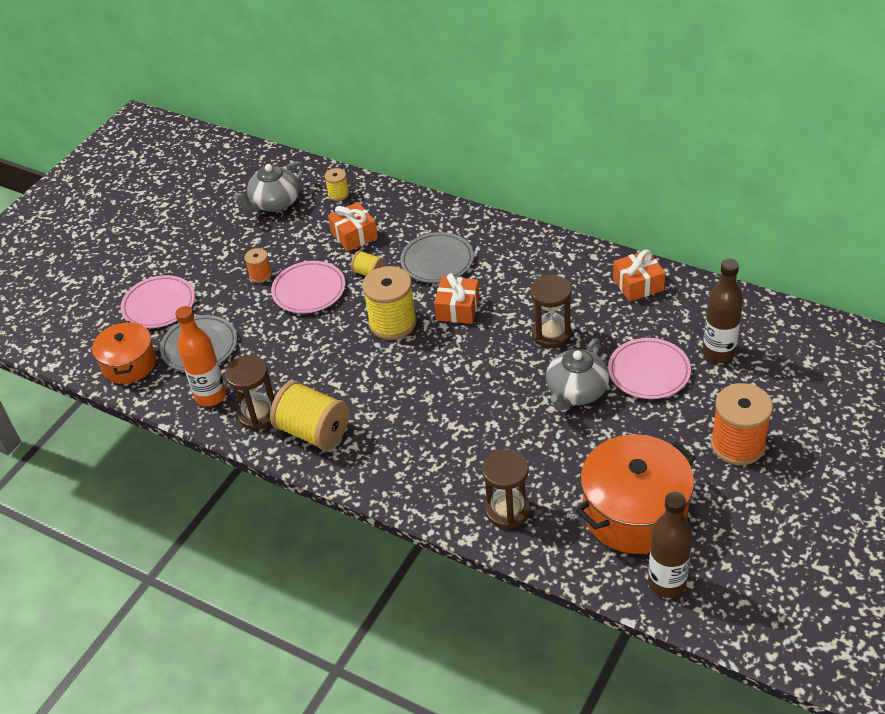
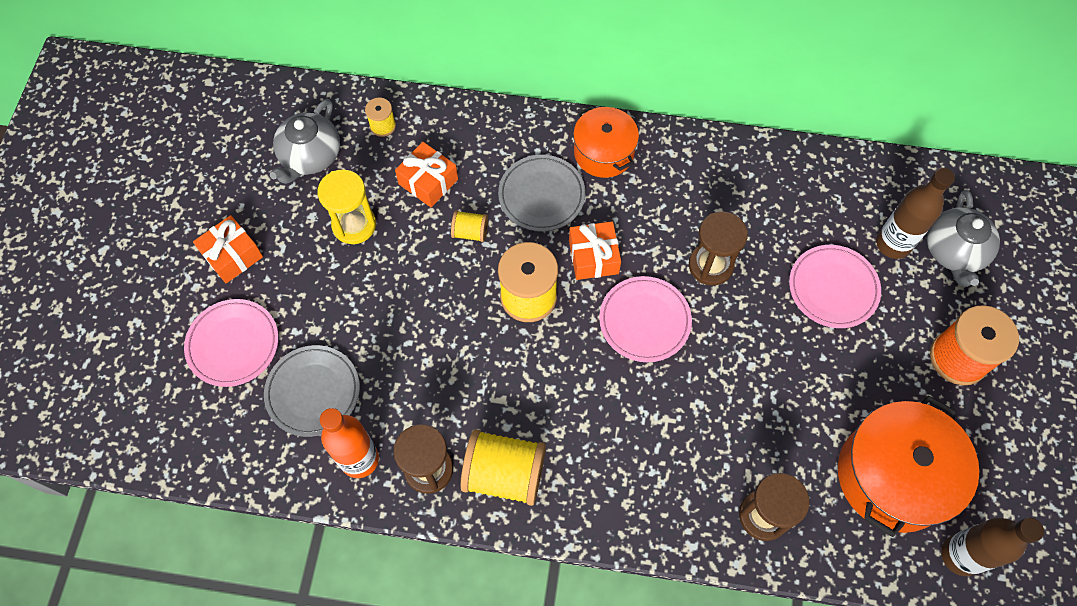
camera: 25 degrees left, 20 degrees up
orange pot [92,321,156,384] -> orange pot moved to [573,106,639,178]
orange spool [244,248,272,283] -> none
pink plate [271,261,345,313] -> pink plate moved to [599,276,692,362]
grey teapot [546,339,609,411] -> grey teapot moved to [927,190,1000,287]
orange gift [613,250,665,302] -> orange gift moved to [193,215,263,283]
none -> yellow hourglass [318,169,376,244]

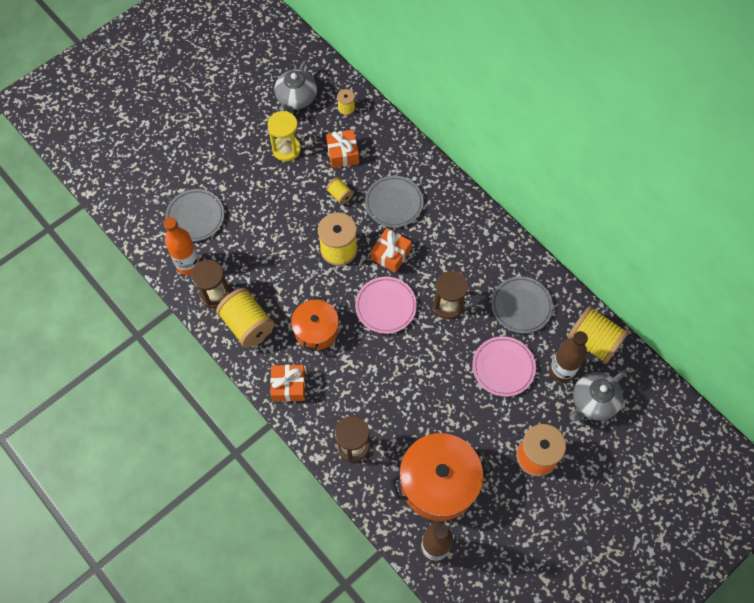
camera: 40 degrees right, 0 degrees up
pink plate [184,299,278,387] -> none
orange gift [193,215,263,283] -> orange gift moved to [270,365,305,402]
grey teapot [270,99,340,184] -> grey teapot turned 45 degrees counterclockwise [274,60,317,113]
orange pot [573,106,639,178] -> orange pot moved to [291,296,339,351]
none -> grey plate [491,276,553,333]
none -> yellow spool [567,306,629,364]

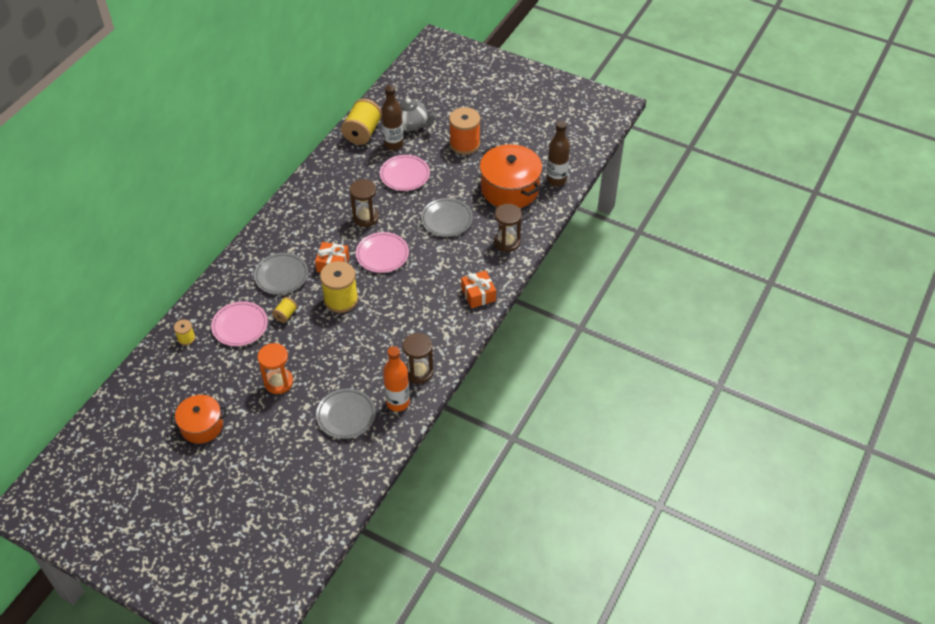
camera: 110 degrees left, 15 degrees down
yellow spool [216,288,274,348] -> none
yellow hourglass [267,111,301,161] -> none
grey teapot [274,60,317,113] -> none
orange pot [291,296,339,351] -> orange pot moved to [171,395,226,444]
orange gift [326,130,359,168] -> pink plate [211,301,268,346]
grey plate [491,276,553,333] -> grey plate moved to [421,198,473,237]
none -> orange hourglass [257,343,293,394]

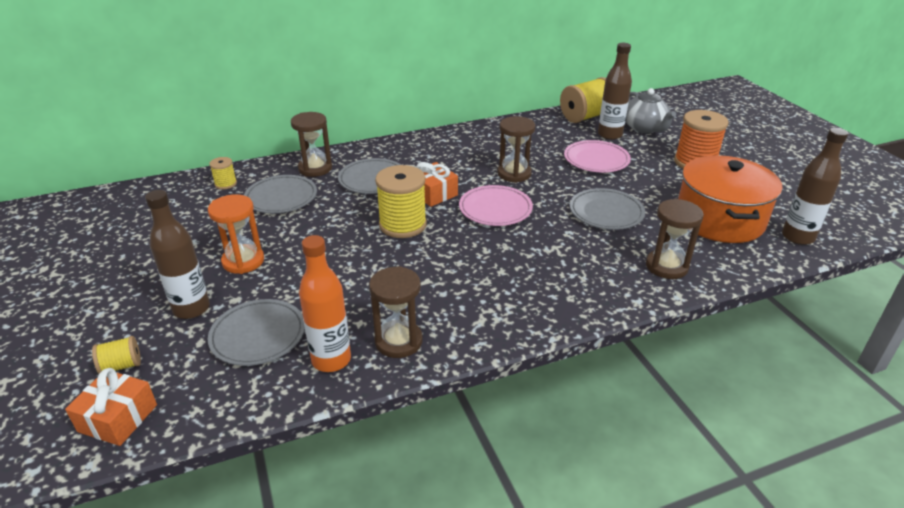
camera: 40 degrees right, 15 degrees down
orange pot [171,395,226,444] -> none
pink plate [211,301,268,346] -> grey plate [244,175,317,213]
yellow spool [272,297,298,323] -> yellow spool moved to [92,336,141,374]
orange gift [461,270,496,308] -> orange gift moved to [65,368,157,446]
none -> brown bottle [145,190,210,319]
none -> brown hourglass [291,112,332,177]

